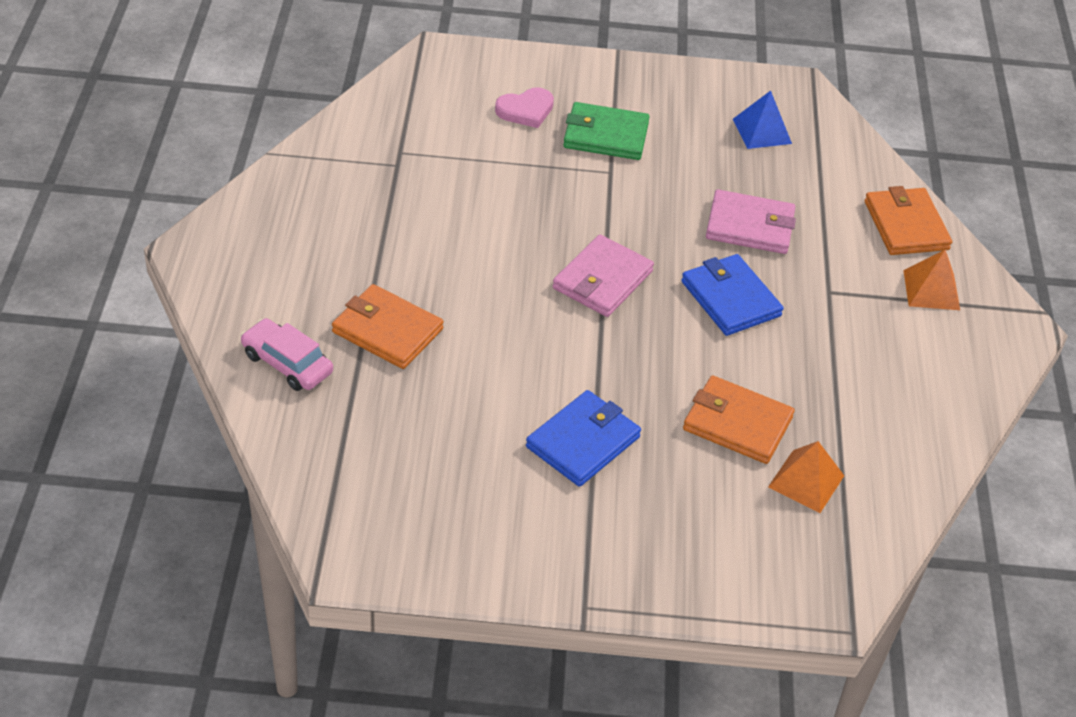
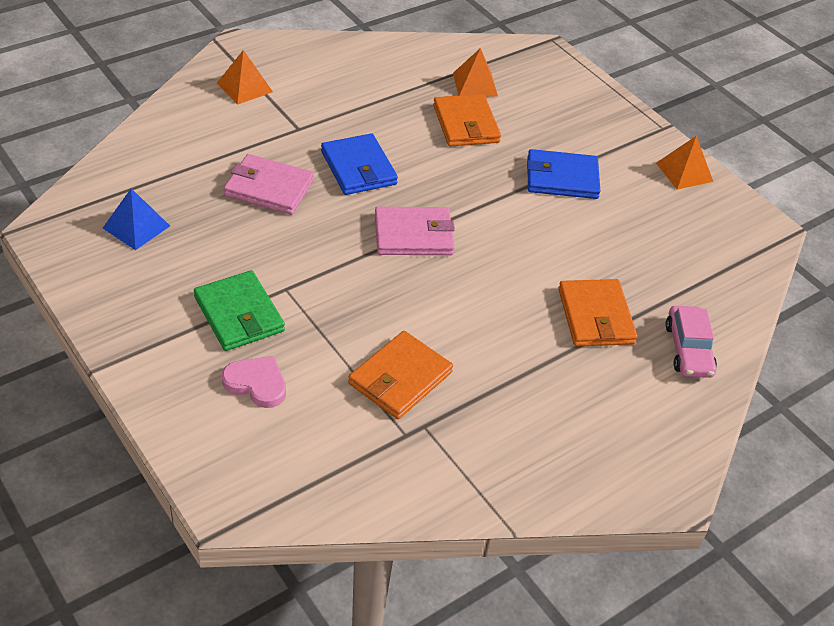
camera: 130 degrees left, 0 degrees up
blue wallet [681,254,784,336] -> blue wallet turned 45 degrees counterclockwise [321,133,398,195]
pink wallet [706,189,796,254] -> pink wallet turned 45 degrees counterclockwise [224,154,314,215]
orange wallet [865,186,952,255] -> orange wallet moved to [348,331,453,419]
none -> orange pyramid [656,136,713,190]

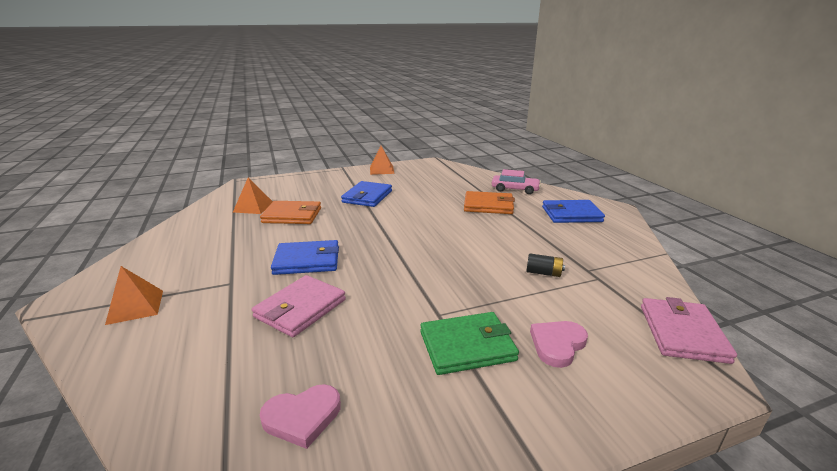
camera: 70 degrees left, 20 degrees down
blue pyramid [103,189,170,250] -> pink heart [260,384,341,449]
orange wallet [348,331,453,419] -> black battery [527,253,565,277]
pink wallet [375,207,455,255] -> pink wallet moved to [641,297,737,364]
none -> blue wallet [542,200,605,223]

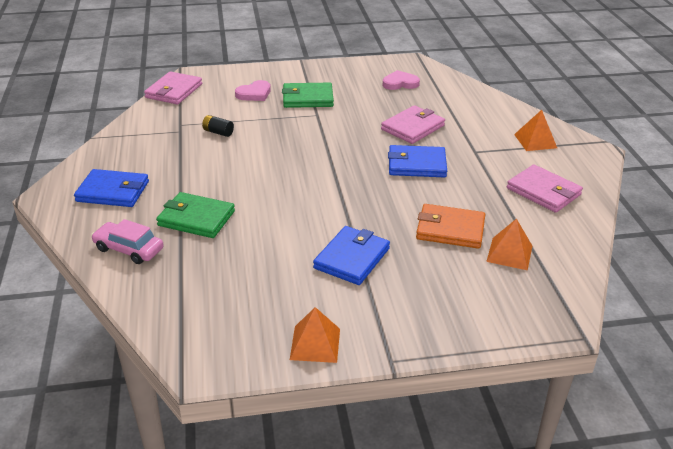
camera: 170 degrees left, 10 degrees up
orange wallet [464,191,515,214] -> green wallet [156,192,235,238]
none -> pink wallet [507,164,583,213]

